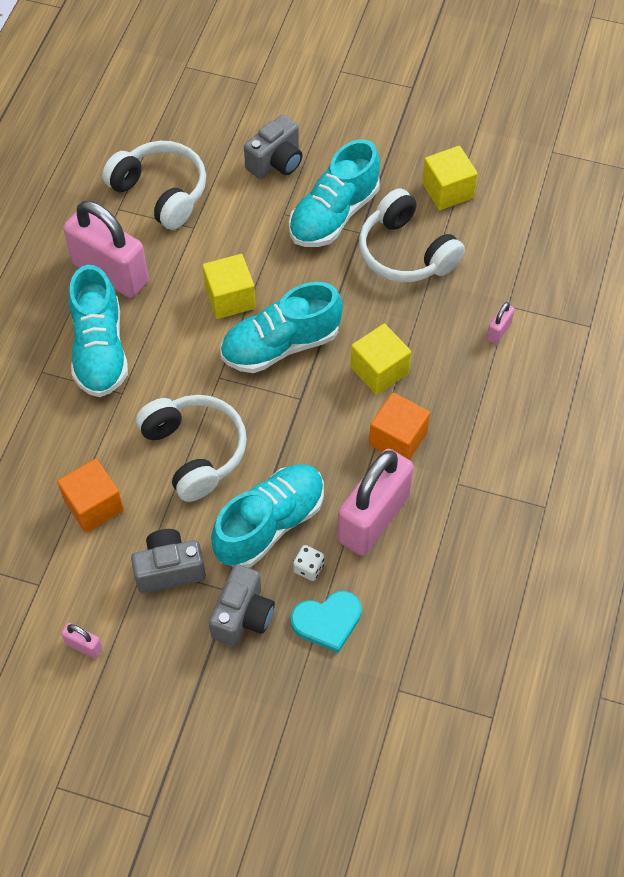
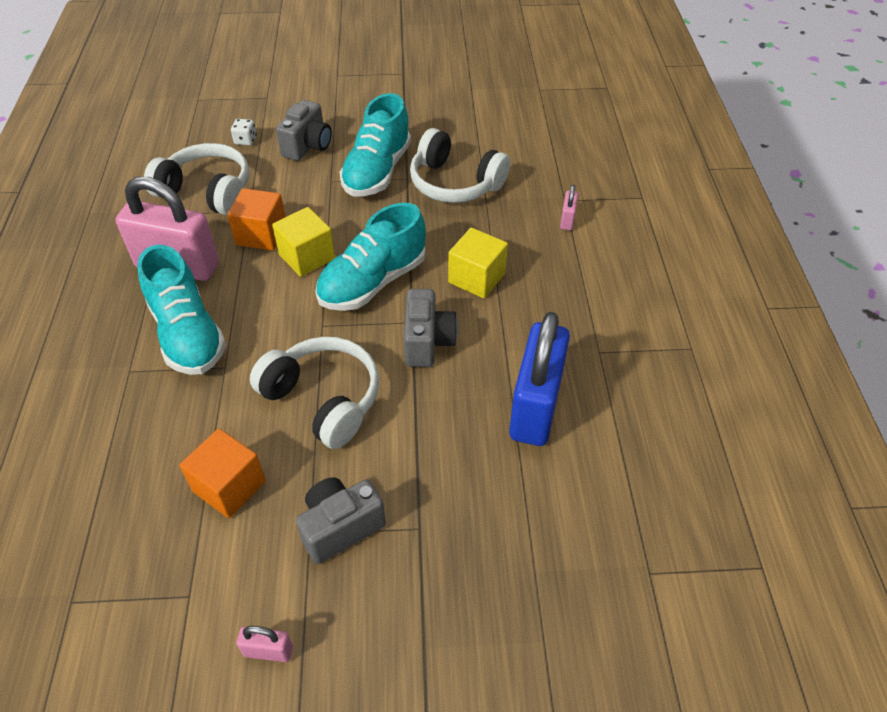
camera: 20 degrees left, 10 degrees down
grey camera [209,564,275,646] -> grey camera moved to [404,289,458,367]
turquoise shoe [211,464,324,568] -> none
turquoise heart [291,591,362,653] -> none
white dice [293,545,324,581] -> white dice moved to [231,119,257,146]
pink padlock [337,449,414,556] -> blue padlock [509,312,570,446]
orange cube [369,392,430,460] -> orange cube moved to [227,188,286,251]
yellow cube [422,146,478,210] -> none

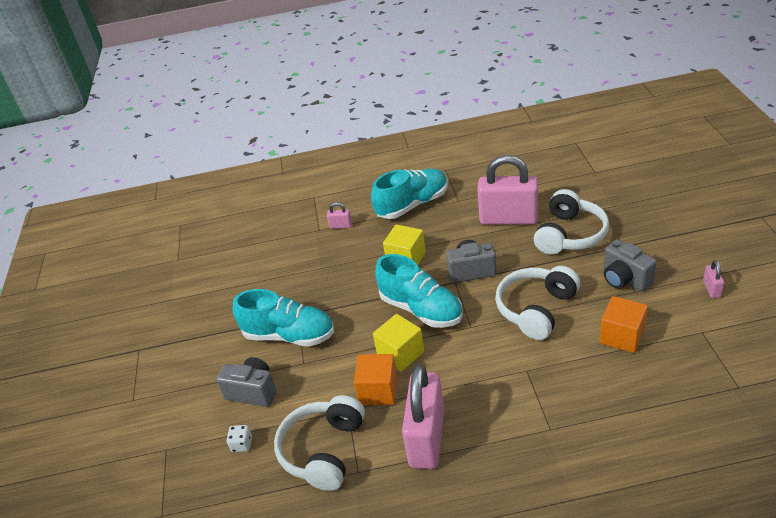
camera: 90 degrees left, 10 degrees down
turquoise shoe [137,244,226,375] -> turquoise shoe moved to [371,169,448,219]
white headphones [410,128,510,203] -> white headphones moved to [534,189,609,254]
blue padlock [509,312,570,446] -> pink padlock [477,155,538,225]

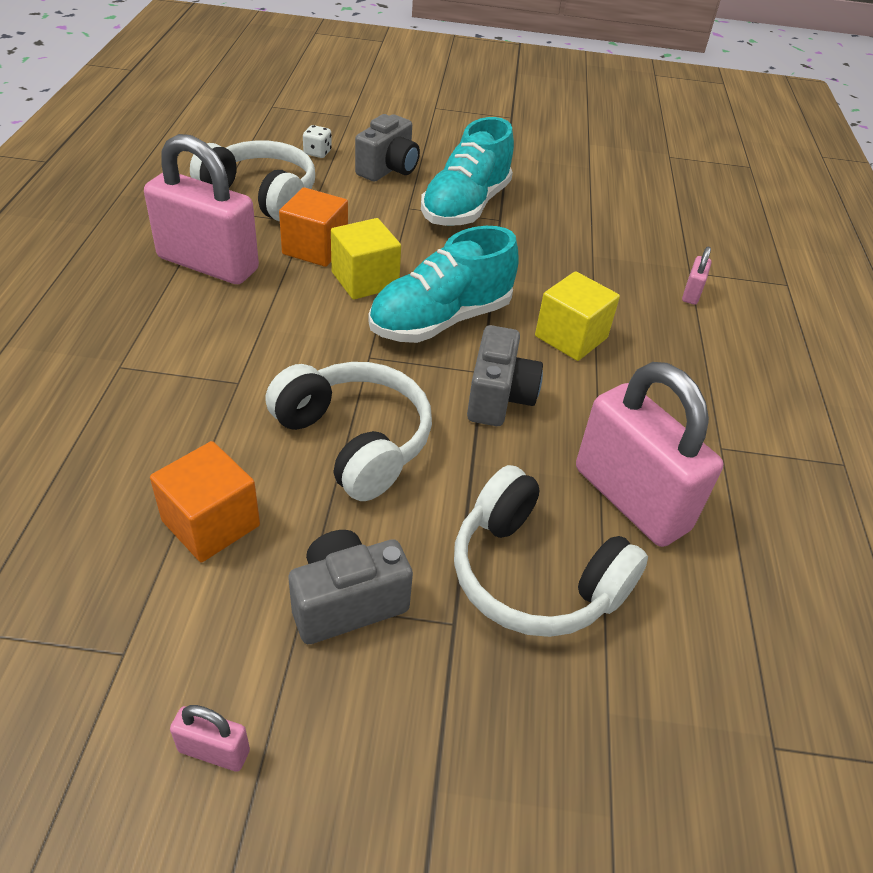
camera: 95 degrees right, 5 degrees up
turquoise shoe [371,169,448,219] -> none
pink padlock [477,155,538,225] -> pink padlock turned 60 degrees counterclockwise [576,362,724,547]

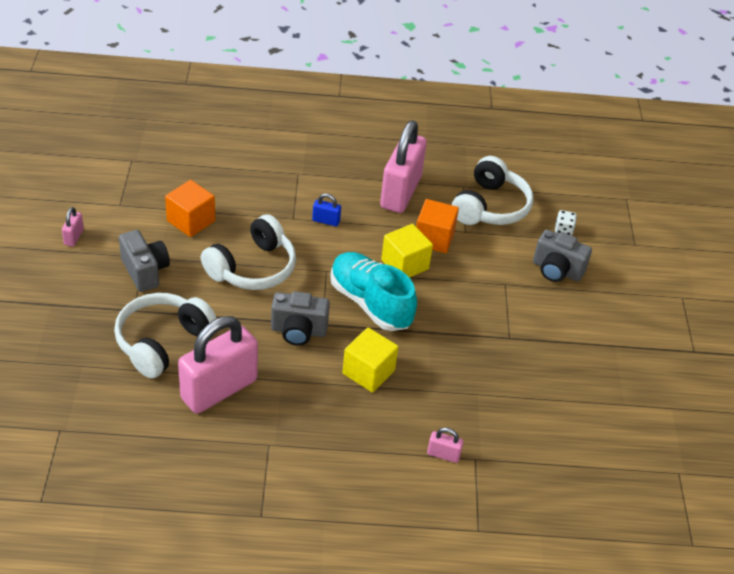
camera: 85 degrees right, 0 degrees up
turquoise shoe [421,117,514,226] -> none
none -> blue padlock [312,193,341,226]

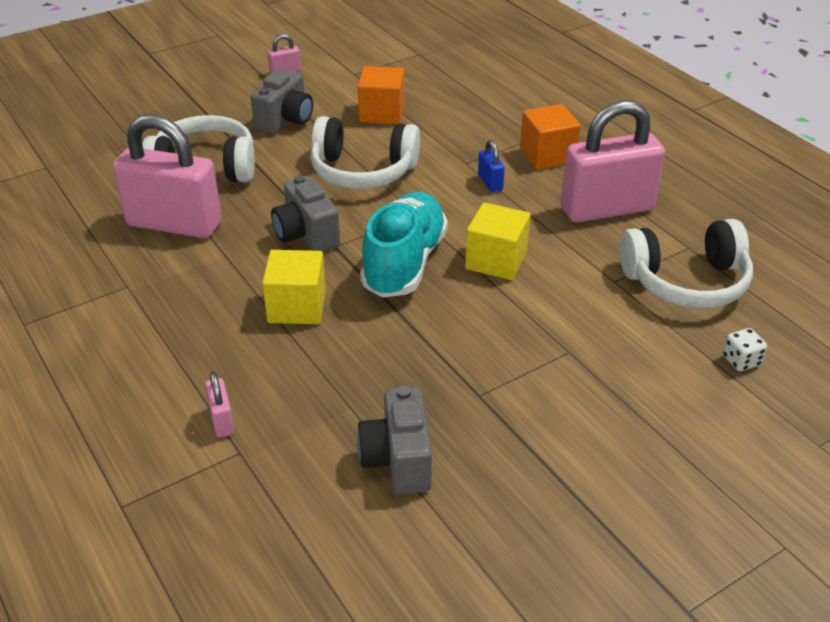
camera: 60 degrees right, 5 degrees down
orange cube [416,199,459,253] -> orange cube moved to [520,104,581,169]
grey camera [533,230,592,282] -> grey camera moved to [357,386,432,494]

